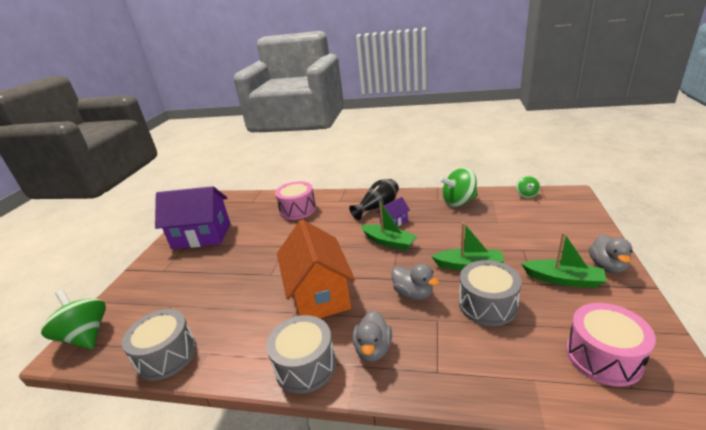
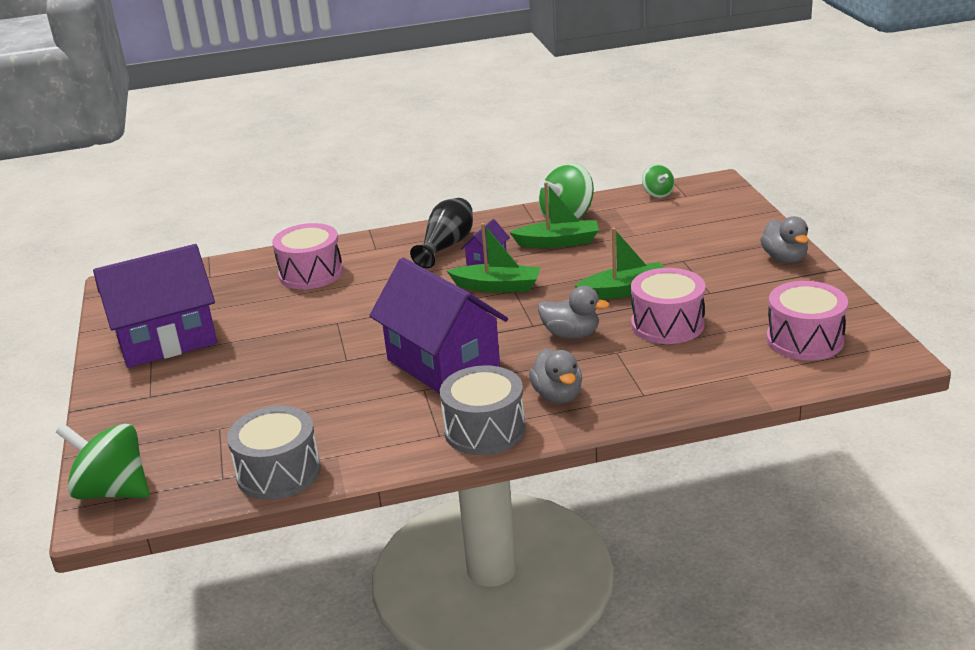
camera: 25 degrees left, 0 degrees up
orange house [277,219,355,318] -> purple house [369,258,508,394]
grey drum [459,260,522,326] -> pink drum [631,268,705,344]
green boat [521,232,607,288] -> green boat moved to [509,182,599,248]

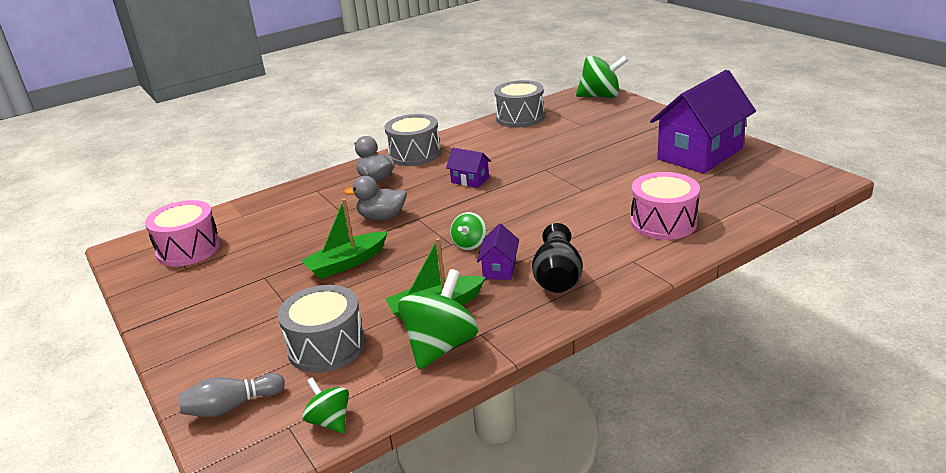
camera: 160 degrees right, 0 degrees up
purple house [369,258,508,394] -> purple house [446,148,491,188], size x0.43
green boat [447,223,540,292] -> green spinning top [450,212,486,250]
pink drum [631,268,705,344] -> none
grey duck [760,216,809,263] -> none
none -> grey bowling pin [178,373,285,417]
none -> grey drum [278,285,365,373]

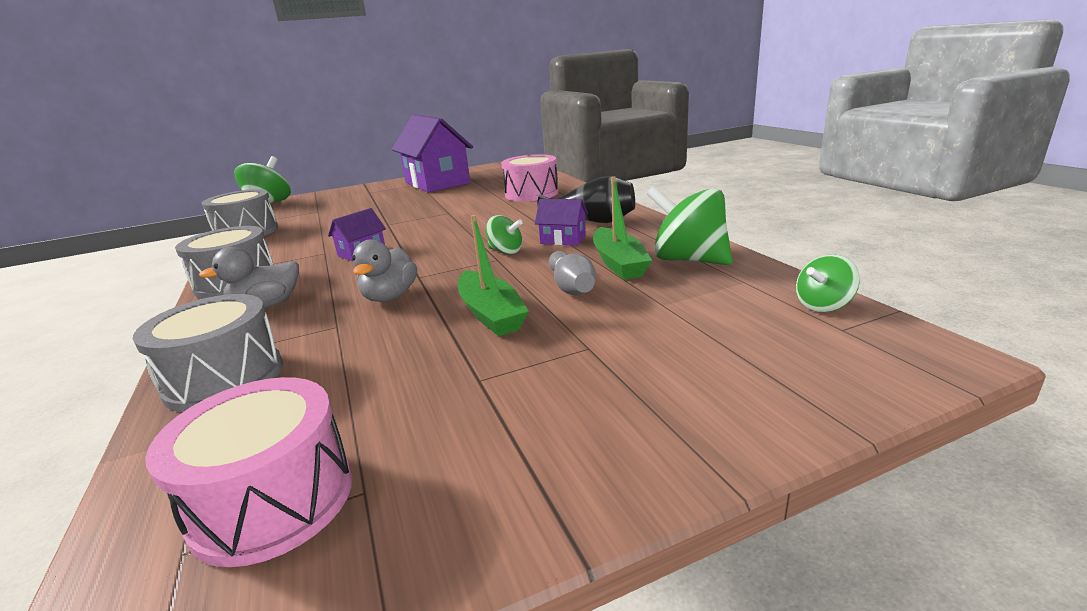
camera: 80 degrees left, 5 degrees down
grey bowling pin [178,373,285,417] -> grey bowling pin moved to [549,251,596,295]
grey drum [278,285,365,373] -> grey drum moved to [133,294,283,412]

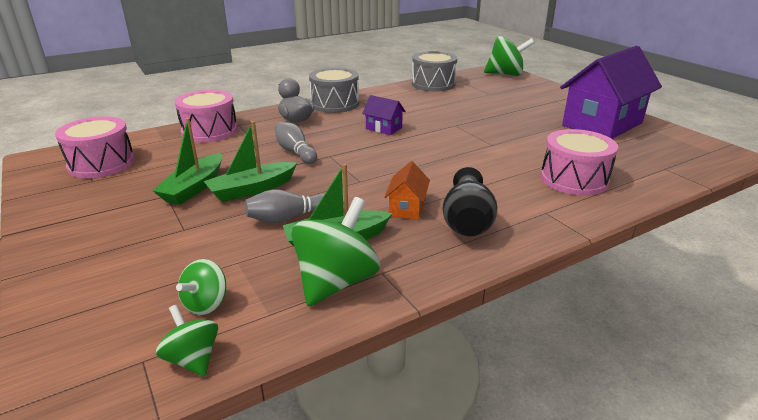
camera: 80 degrees right, 5 degrees up
grey drum [133,294,283,412] -> pink drum [175,90,238,142]
grey duck [352,239,417,302] -> grey bowling pin [275,121,317,164]
green spinning top [486,215,522,254] -> green spinning top moved to [176,259,226,315]
purple house [535,199,588,246] -> orange house [384,161,430,220]
none -> green boat [153,118,222,205]

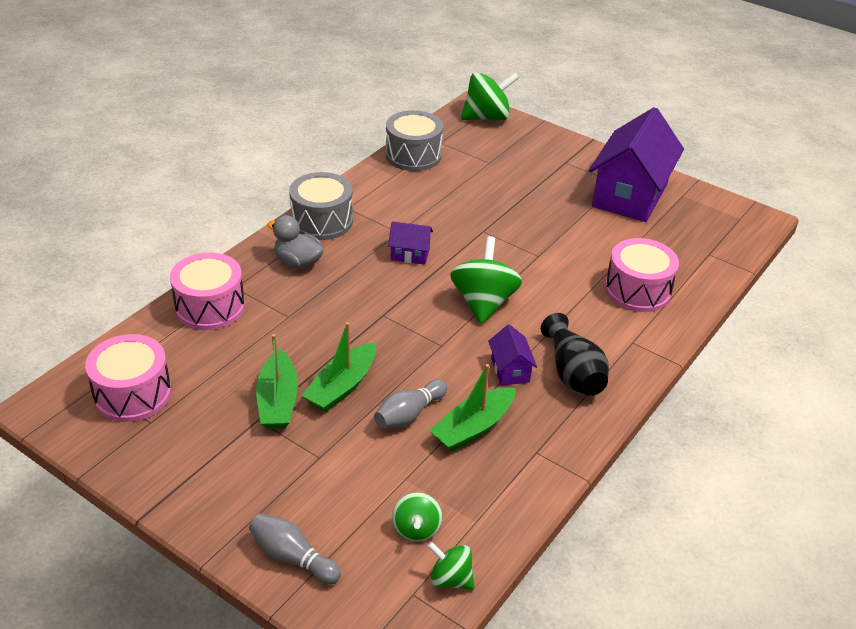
camera: 25 degrees left, 10 degrees up
grey bowling pin [275,121,317,164] -> grey bowling pin moved to [249,514,341,585]
green spinning top [291,197,380,306] -> green spinning top moved to [450,236,522,324]
orange house [384,161,430,220] -> purple house [488,324,537,386]

